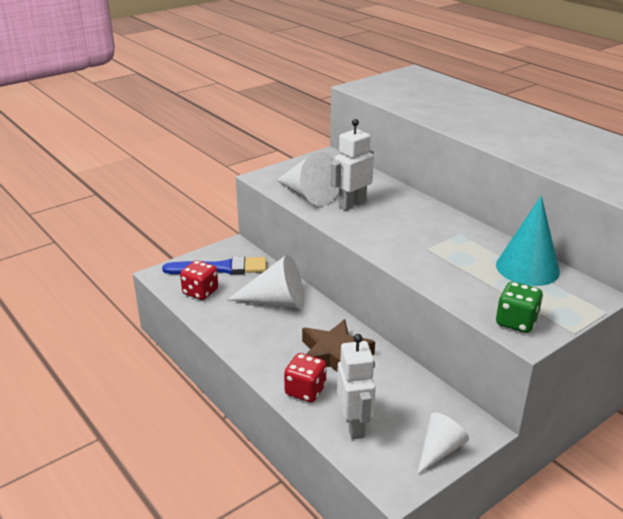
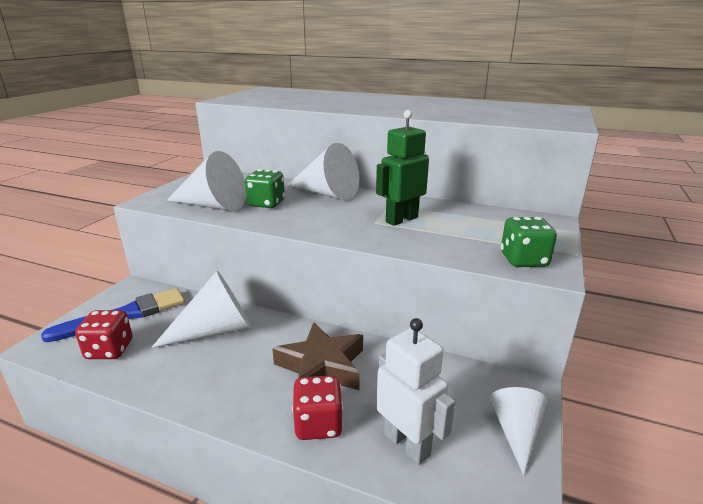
camera: 30 degrees left, 5 degrees down
white robot [331,119,374,211] -> green dice [245,169,285,208]
turquoise cone [496,196,560,286] -> none
none -> white cone [288,143,359,201]
none -> green robot [376,110,429,226]

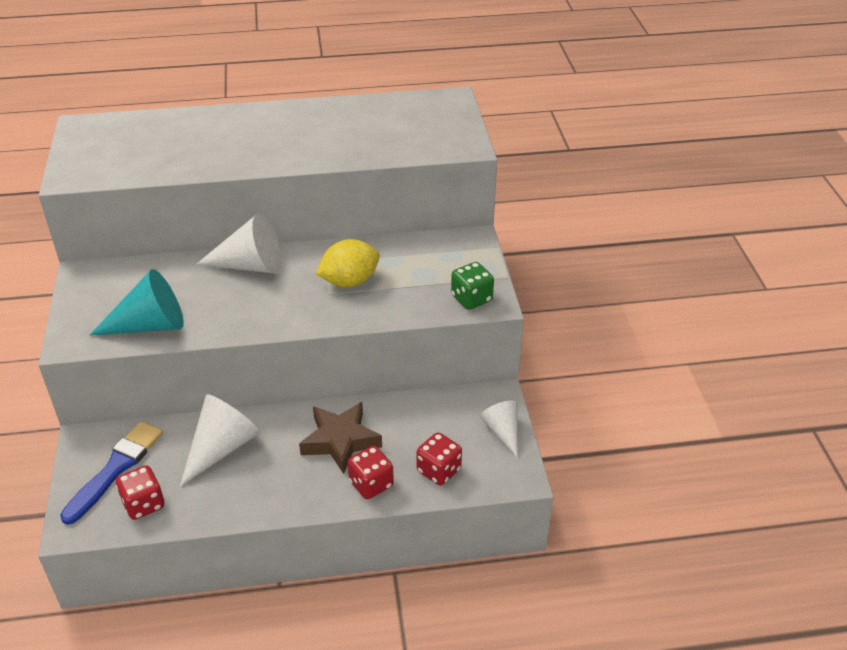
camera: 30 degrees left, 15 degrees up
white cone [166,151,246,211] -> turquoise cone [89,269,184,336]
green dice [245,169,285,208] -> none
green robot [376,110,429,226] -> yellow lemon [316,239,380,287]
white robot [376,318,455,465] -> red dice [416,432,462,485]

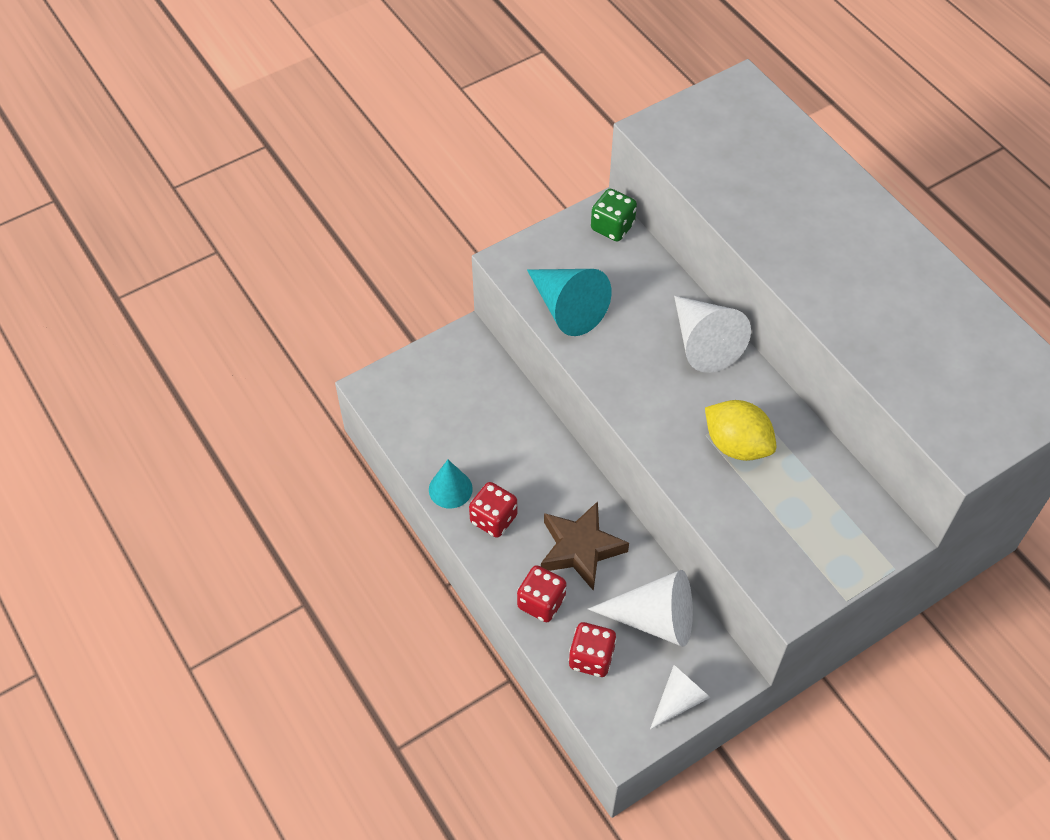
camera: 65 degrees right, 15 degrees up
blue brush [60,421,163,525] -> none
red dice [116,465,164,520] -> red dice moved to [469,482,517,538]
white cone [180,394,260,486] -> white cone moved to [588,570,693,647]
green dice [451,262,494,310] -> green dice moved to [591,188,637,241]
none -> turquoise cone [429,460,473,509]

